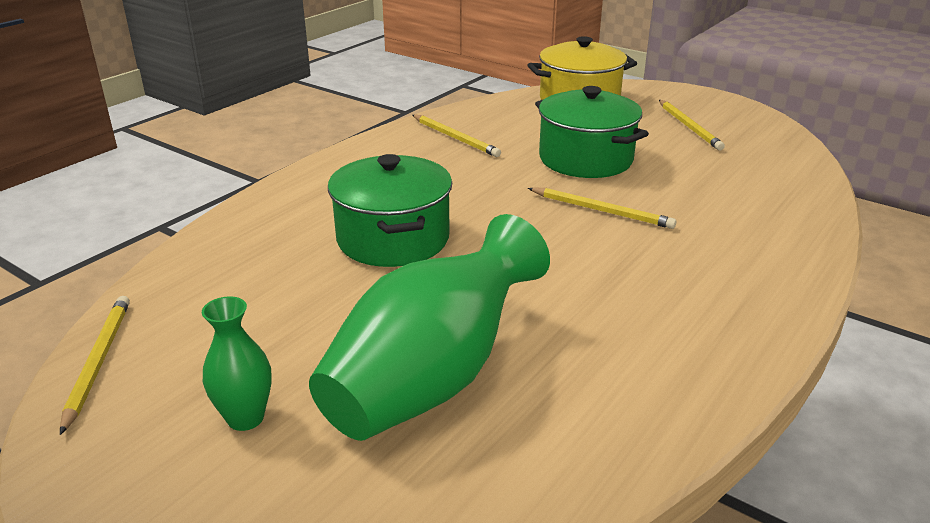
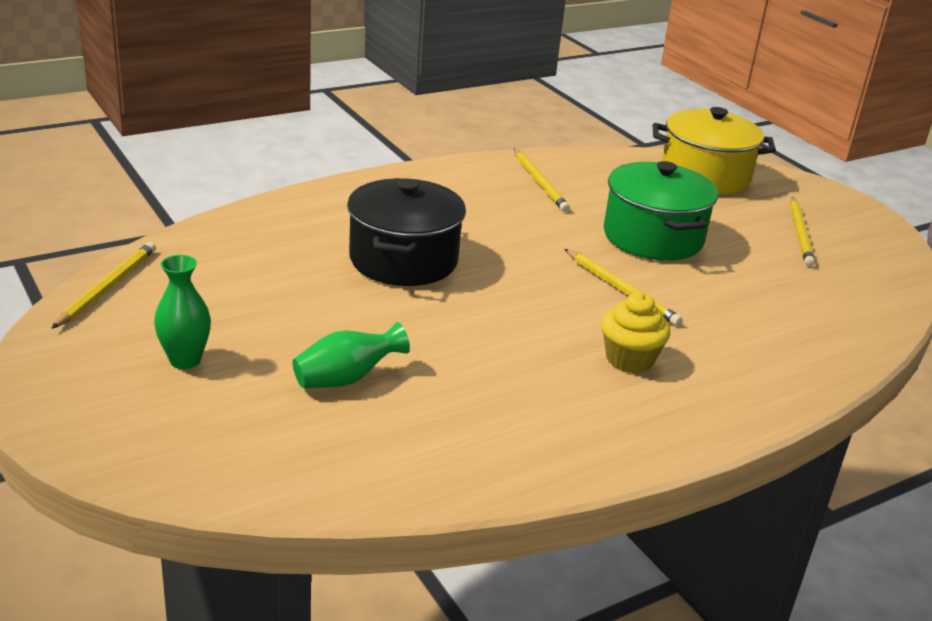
camera: 20 degrees right, 0 degrees up
green vase [309,214,550,441] -> green vase [292,322,410,388], size x0.46
green pot [328,154,452,267] -> black pot [347,178,466,286]
none -> yellow cupcake [601,293,670,373]

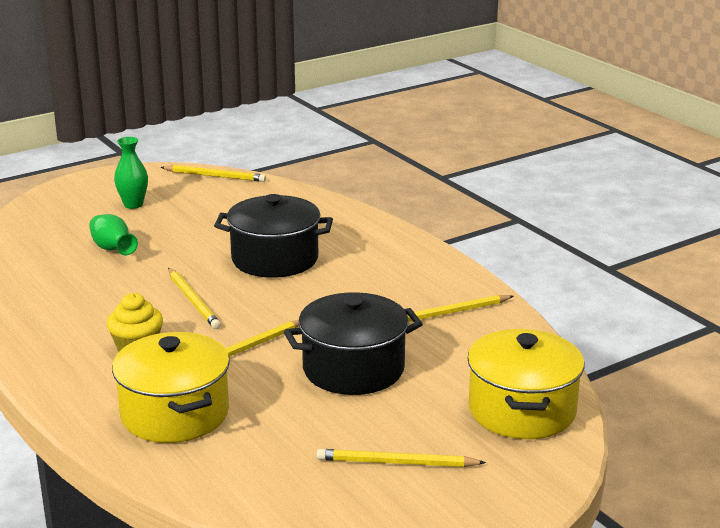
camera: 90 degrees right, 5 degrees down
green pot [604,161,718,261] -> black pot [284,292,423,395]
none -> yellow pot [112,332,230,443]
none -> yellow pencil [168,268,221,329]

